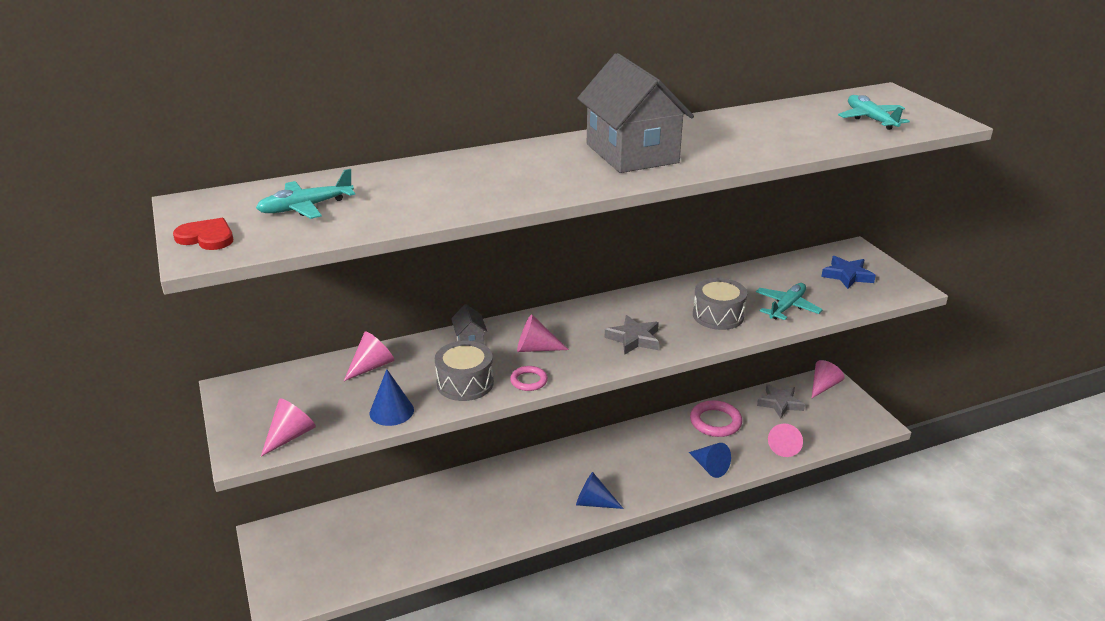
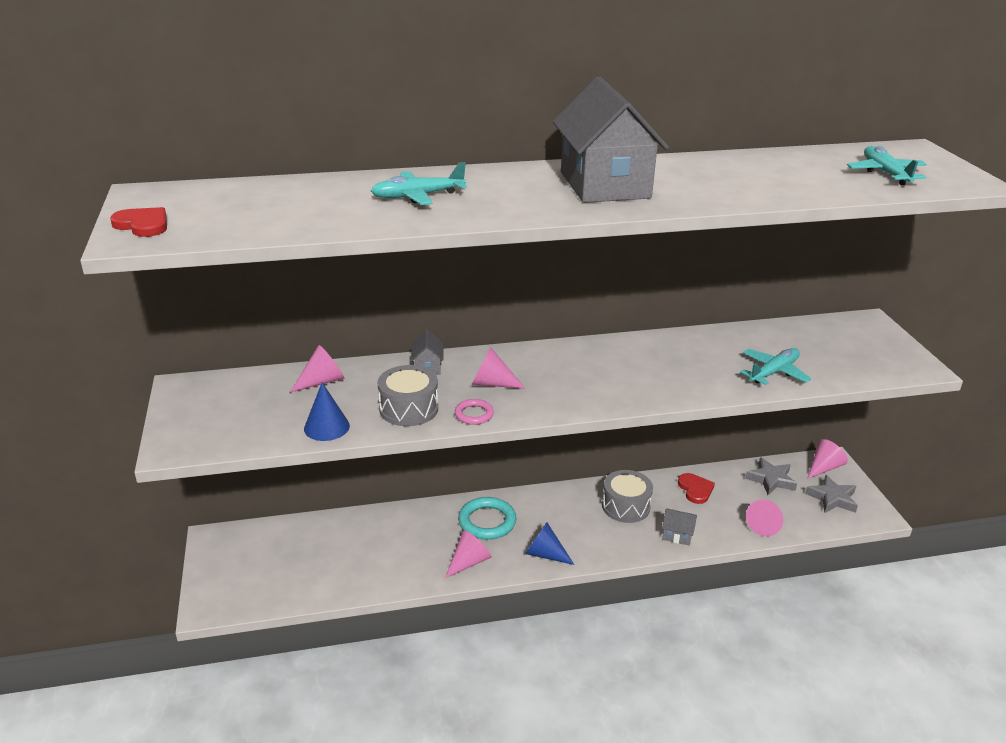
camera: 10 degrees right, 0 degrees up
turquoise plane [256,169,355,219] -> turquoise plane moved to [371,162,467,205]
pink cone [261,398,316,457] -> pink cone moved to [445,530,492,578]
grey star [605,315,659,355] -> grey star moved to [805,475,858,513]
blue cone [689,443,731,478] -> grey house [662,508,697,546]
pink ring [690,400,742,437] -> red heart [678,473,715,504]
grey drum [693,278,747,330] -> grey drum moved to [602,470,653,523]
blue star [821,256,876,289] -> none
none -> turquoise ring [458,497,517,540]

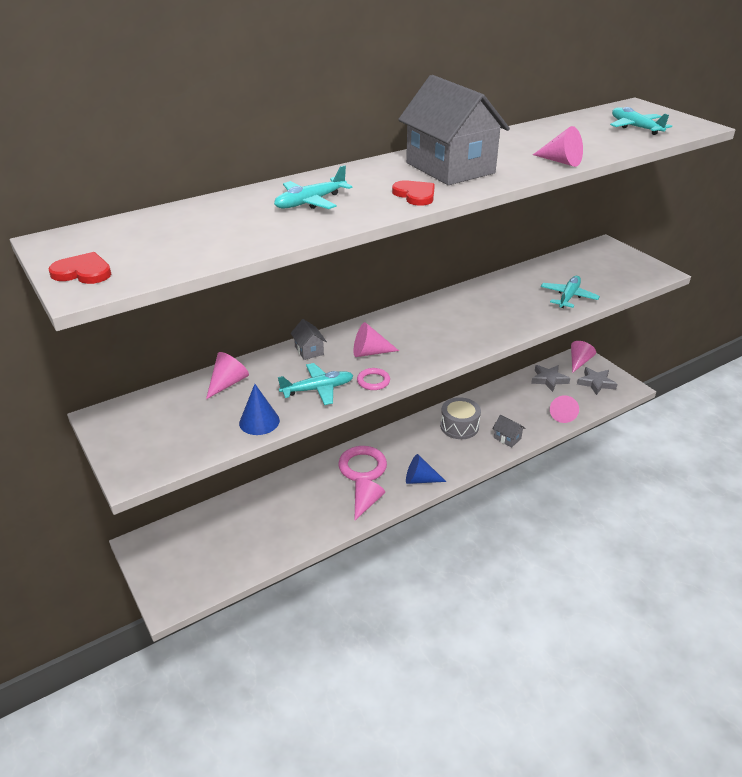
camera: 20 degrees left, 5 degrees up
grey drum [377,365,438,426] -> turquoise plane [278,363,354,405]
turquoise ring [458,497,517,540] -> pink ring [338,446,387,481]
grey house [662,508,697,546] -> grey house turned 45 degrees clockwise [493,415,525,448]
red heart [678,473,715,504] -> red heart moved to [392,180,435,206]
none -> pink cone [533,126,583,167]

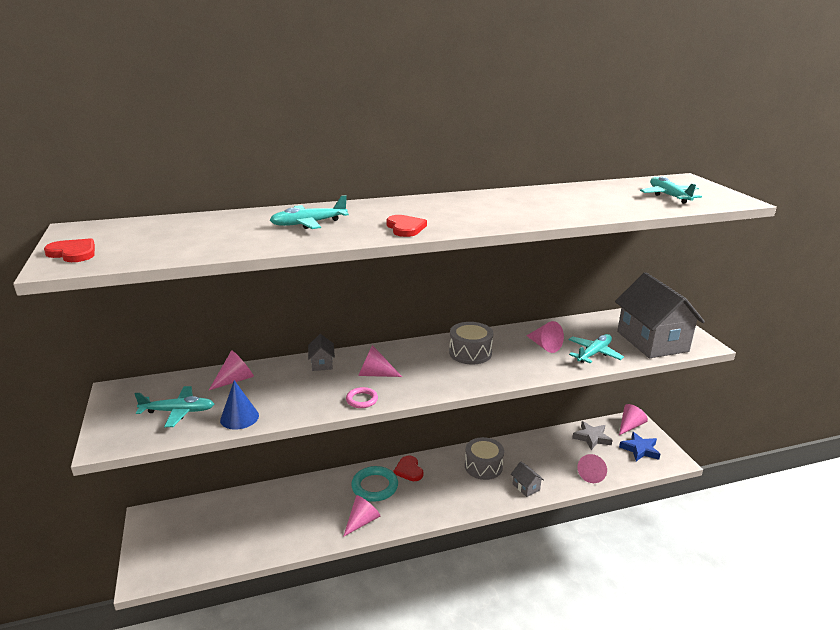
camera: 15 degrees right, 10 degrees down
turquoise plane [278,363,354,405] -> turquoise plane moved to [135,386,214,427]
pink ring [338,446,387,481] -> turquoise ring [351,466,398,502]
grey house [398,75,510,185] -> grey house moved to [615,272,705,358]
blue cone [406,454,446,484] -> none
pink cone [533,126,583,167] -> pink cone moved to [526,321,564,353]
grey star [577,367,617,395] -> blue star [619,432,660,461]
none -> red heart [394,455,423,481]
none -> grey drum [449,322,493,364]

